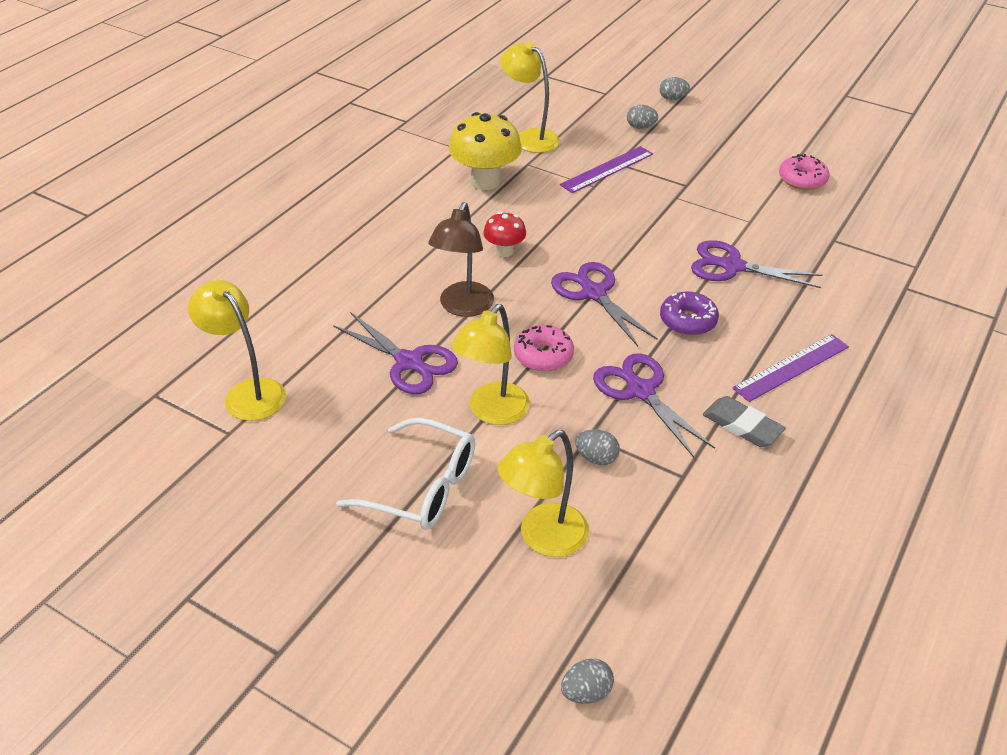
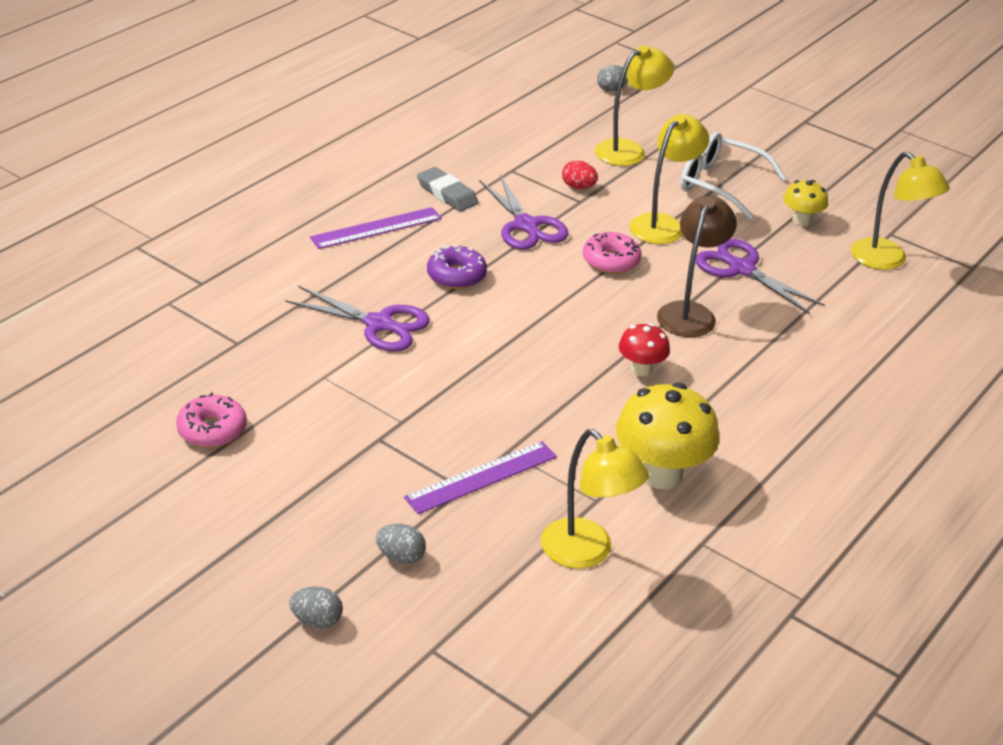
camera: 175 degrees left, 5 degrees down
purple scissors [551,262,658,346] -> none
grey egg [575,429,620,465] -> red egg [562,160,598,189]
none -> yellow mushroom [783,180,828,226]

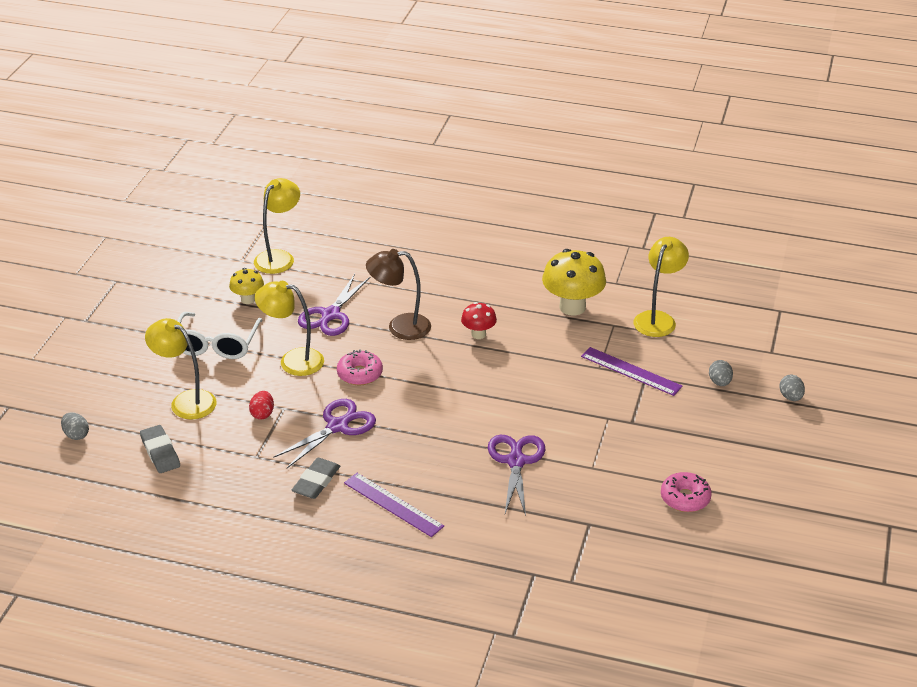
camera: 110 degrees left, 0 degrees up
purple donut [427,246,487,289] -> none
none -> grey eraser [140,425,180,473]

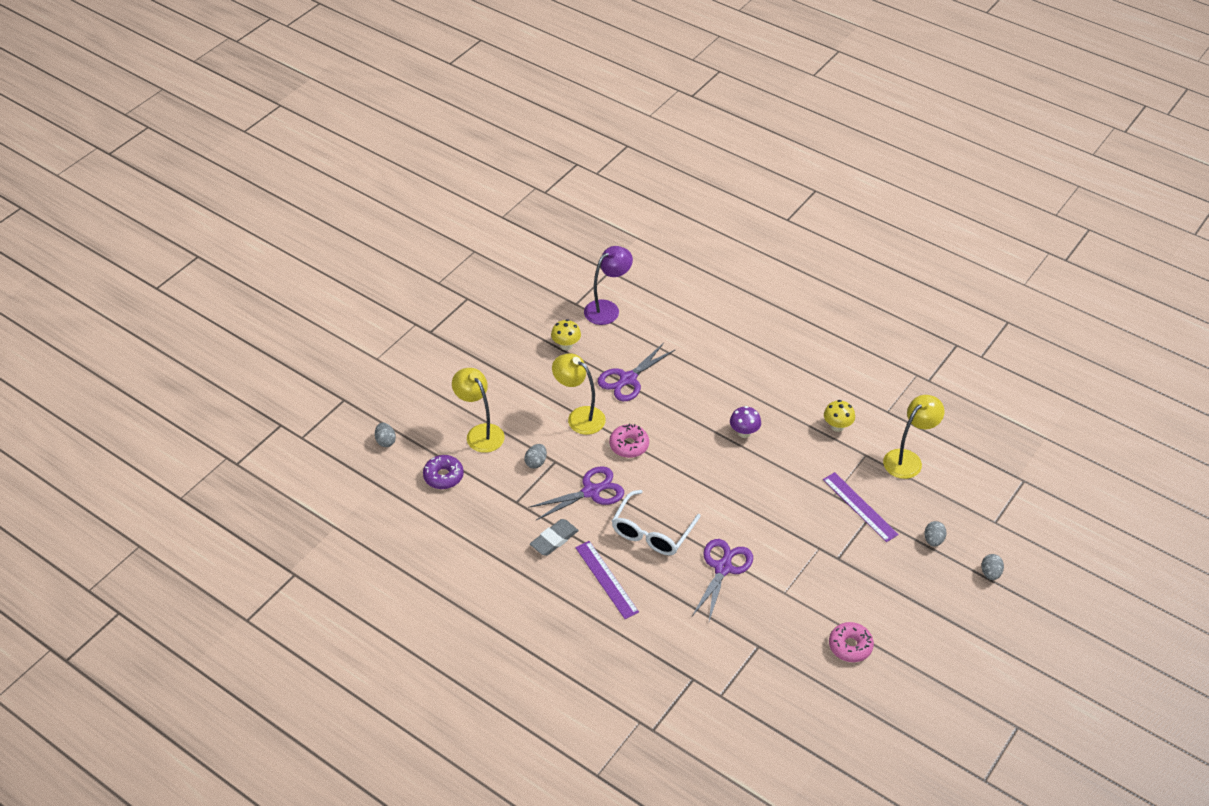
camera: 20 degrees right, 10 degrees up
grey eraser [140,425,180,473] -> purple donut [423,455,464,489]
white glasses [177,312,263,359] -> white glasses moved to [612,490,701,555]
red egg [249,391,274,420] -> grey egg [524,444,547,469]
yellow lamp [254,178,300,274] -> purple lamp [584,246,633,325]
brown lamp [366,249,431,340] -> none
red mushroom [461,302,497,339] -> purple mushroom [730,406,761,438]
yellow mushroom [542,249,606,315] -> yellow mushroom [824,400,855,432], size x0.55

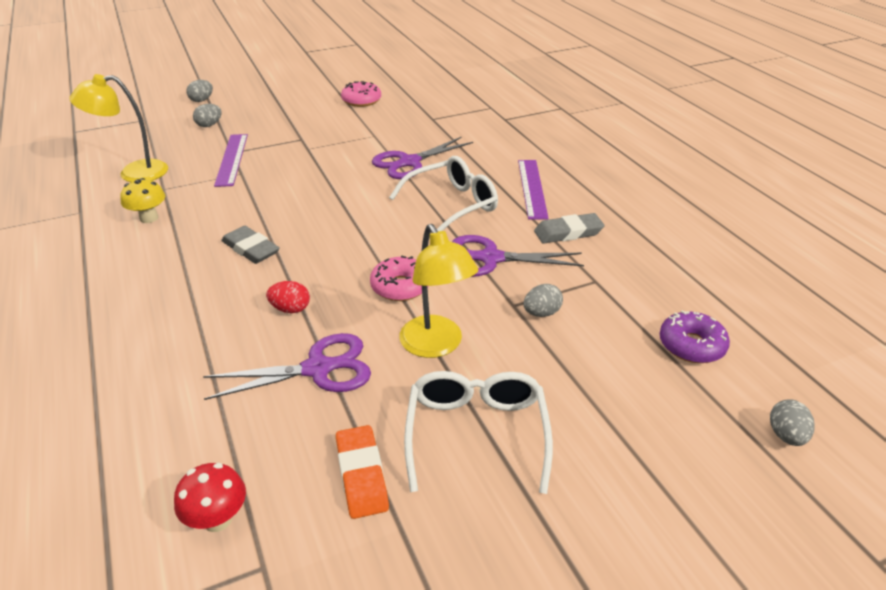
camera: 150 degrees left, 10 degrees down
yellow lamp [452,368,505,453] -> none
yellow mushroom [551,319,581,350] -> orange eraser [336,425,389,519]
purple lamp [584,246,633,325] -> red mushroom [174,463,246,532]
purple mushroom [730,406,761,438] -> grey eraser [221,226,280,264]
none -> red egg [266,281,310,313]
none -> white glasses [404,371,553,494]

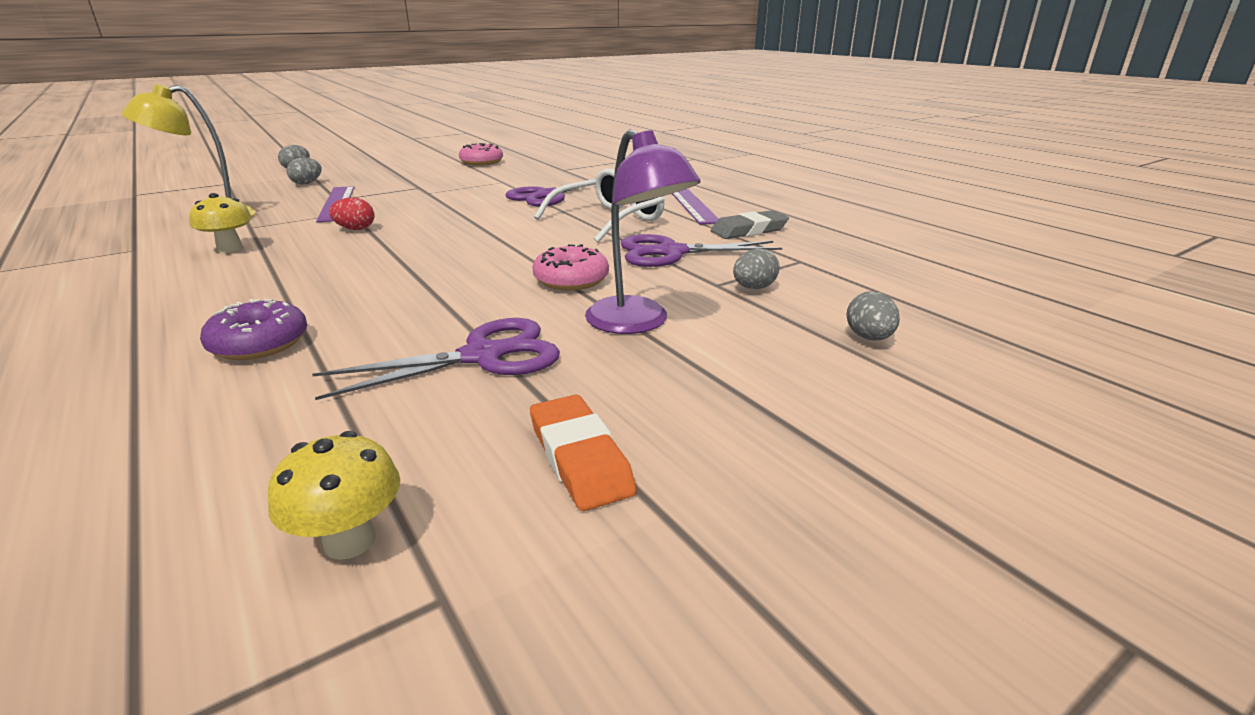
camera: 10 degrees left, 10 degrees down
red mushroom [174,463,246,532] -> yellow mushroom [268,431,400,560]
grey eraser [221,226,280,264] -> none
red egg [266,281,310,313] -> red egg moved to [329,197,374,230]
yellow lamp [400,224,478,358] -> purple lamp [585,129,701,334]
white glasses [404,371,553,494] -> none
purple donut [660,310,730,363] -> purple donut moved to [200,299,307,360]
grey egg [770,399,815,446] -> grey egg moved to [846,291,900,341]

